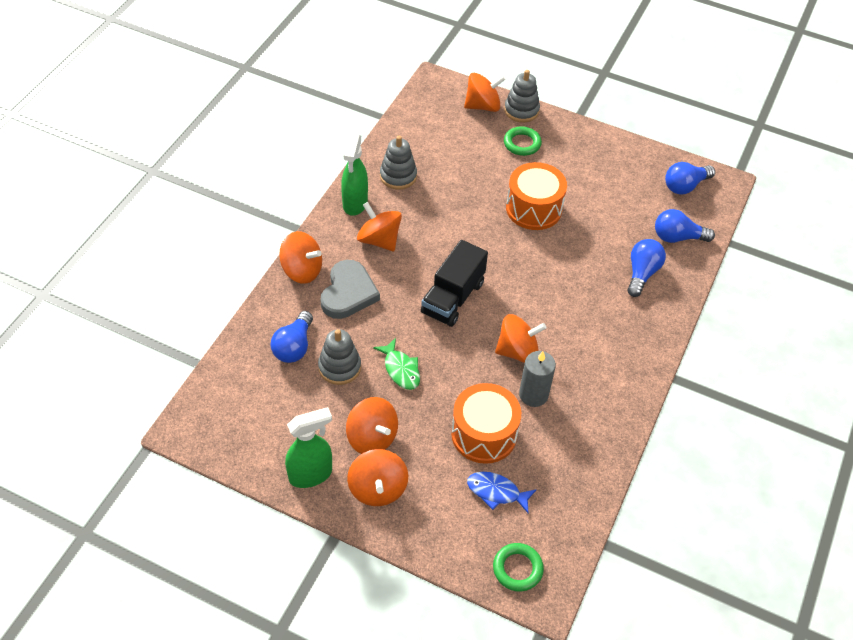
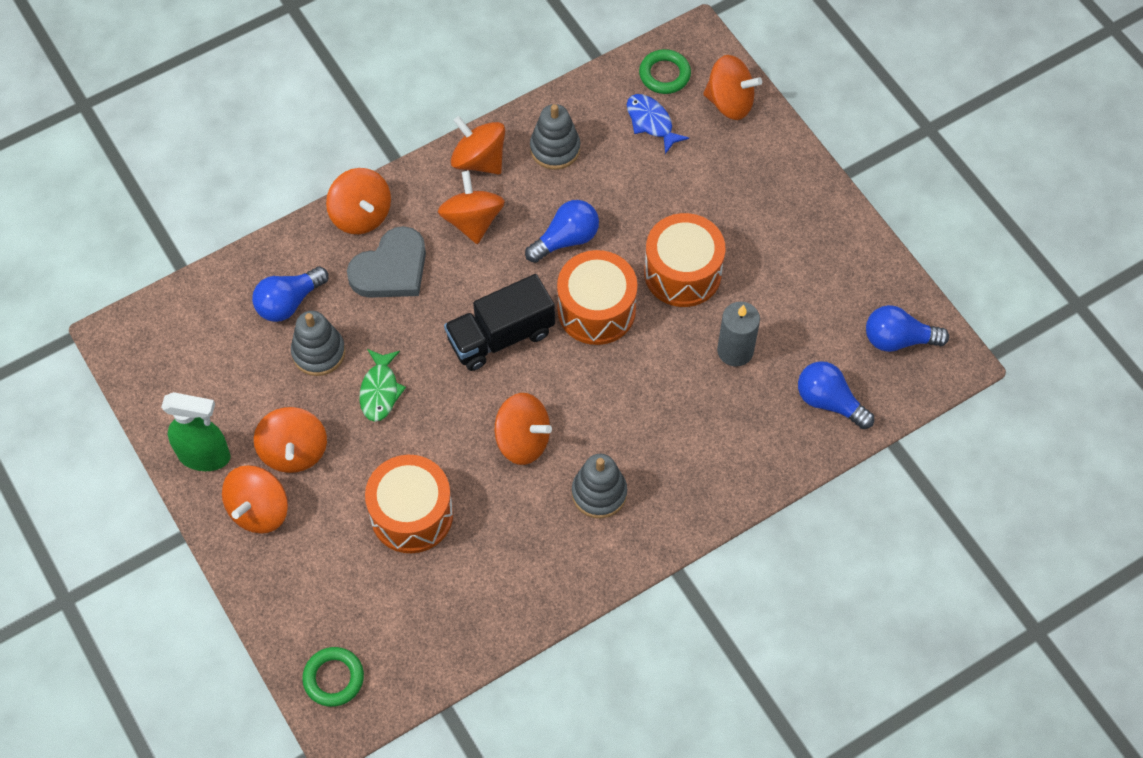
camera: 35 degrees right, 10 degrees up
green spray bottle [341,134,368,216] -> orange spinning top [451,116,505,174]
blue fish [467,472,537,513] -> blue fish moved to [627,94,689,154]
grey stacking toy [504,70,540,122] -> grey stacking toy moved to [572,454,627,518]
green ring [504,126,542,156] -> green ring moved to [639,49,691,94]
grey candle [519,351,556,407] -> grey candle moved to [717,302,760,367]
blue light bulb [628,239,666,297] -> blue light bulb moved to [525,200,599,263]
none -> orange drum [557,250,637,345]

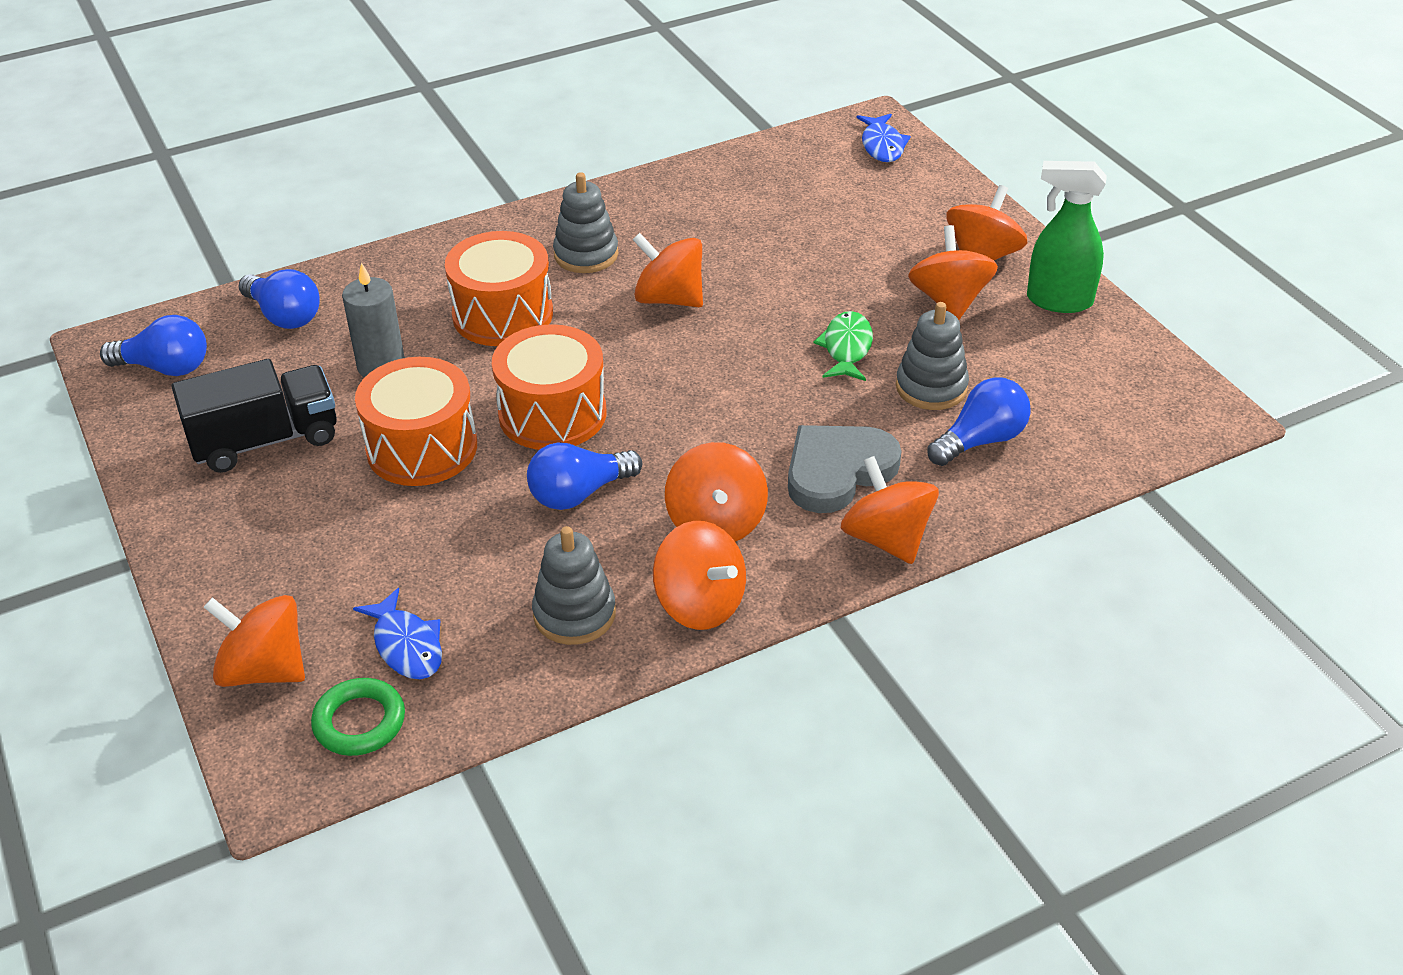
camera: 175 degrees left, 20 degrees down
green ring [302,647,364,707] -> blue fish [857,114,911,162]
orange drum [365,455,453,553] -> orange drum moved to [445,231,553,346]
black truck [444,274,555,371] -> black truck moved to [171,359,337,473]

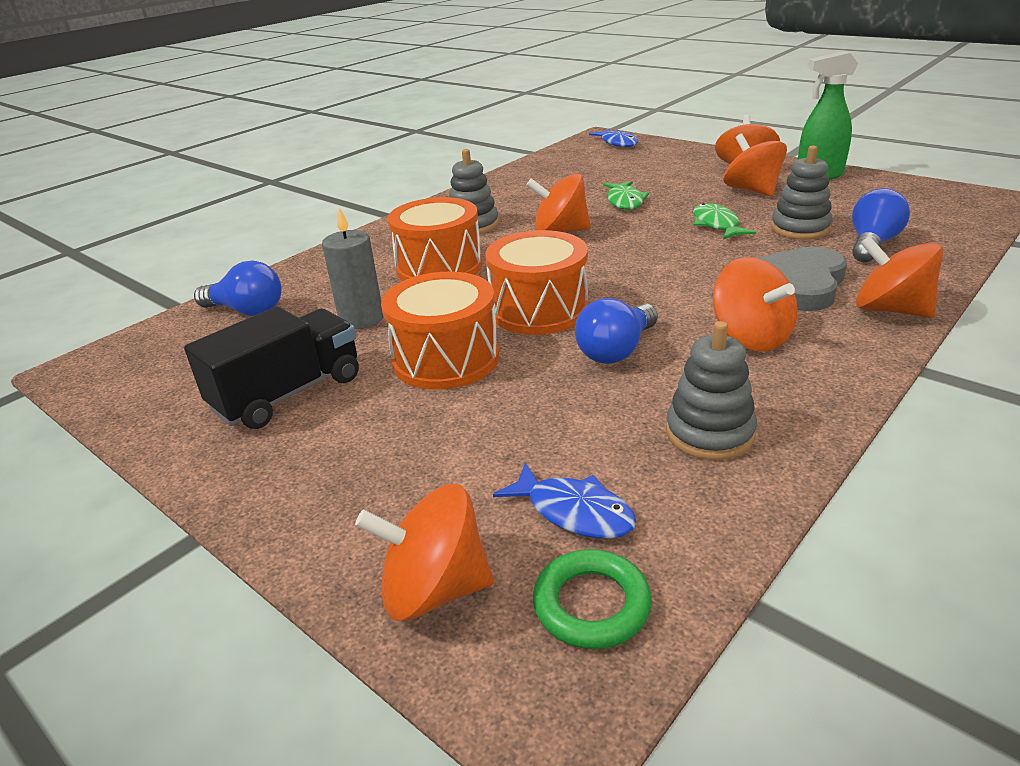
camera: 20 degrees left, 10 degrees down
blue light bulb [100,315,207,376] -> none
orange spinning top [653,521,746,630] -> none
none -> green fish [603,181,649,210]

